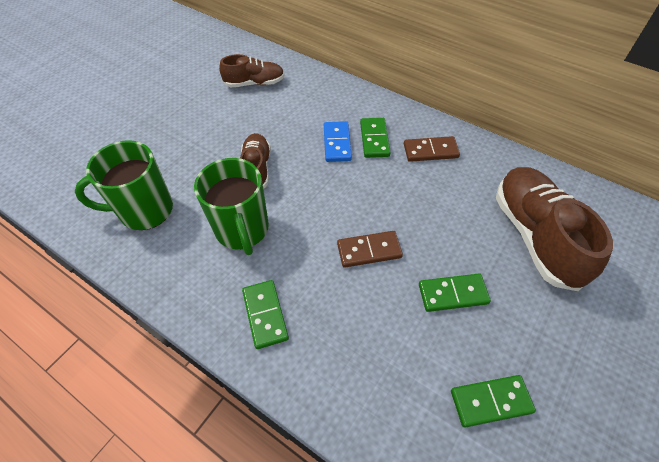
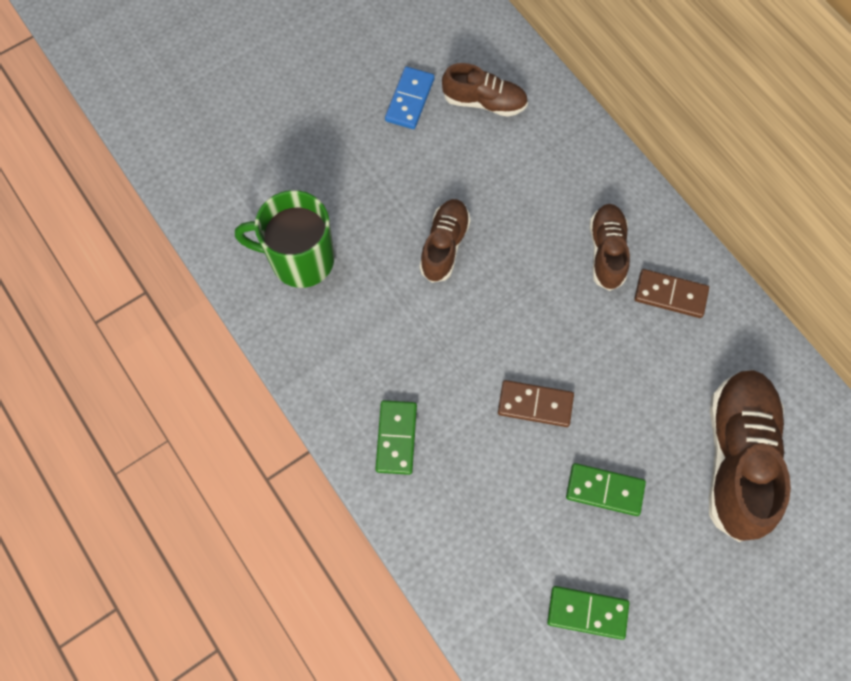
camera: 20 degrees right, 15 degrees up
green mug [194,158,269,255] -> none
blue domino [324,121,352,162] -> blue domino moved to [385,67,434,129]
green domino [360,118,390,158] -> brown shoe [590,204,630,291]

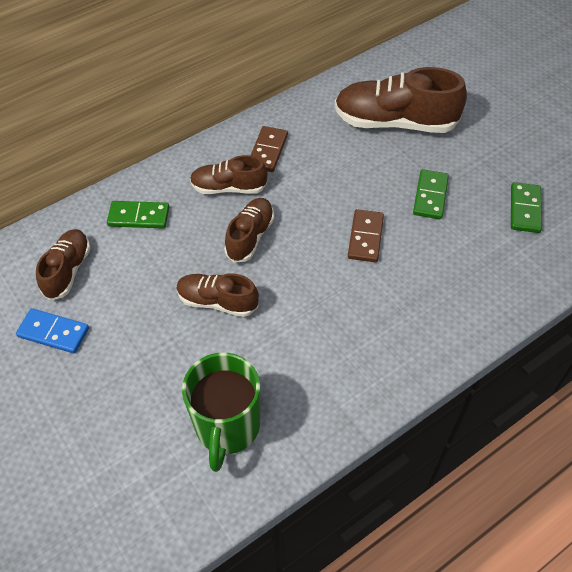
camera: 90 degrees left, 15 degrees down
green domino [375,400,417,475] -> green domino moved to [107,201,169,229]
none -> brown shoe [224,198,274,263]

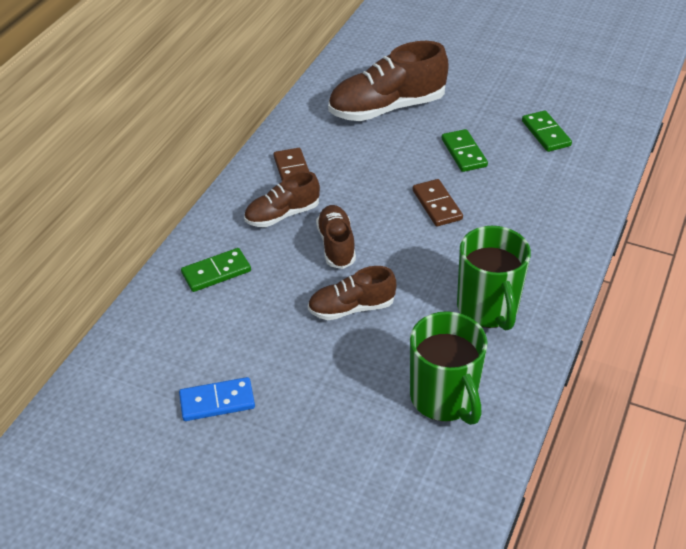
camera: 30 degrees left, 10 degrees down
brown shoe [36,229,90,301] -> none
none -> green mug [457,226,531,330]

